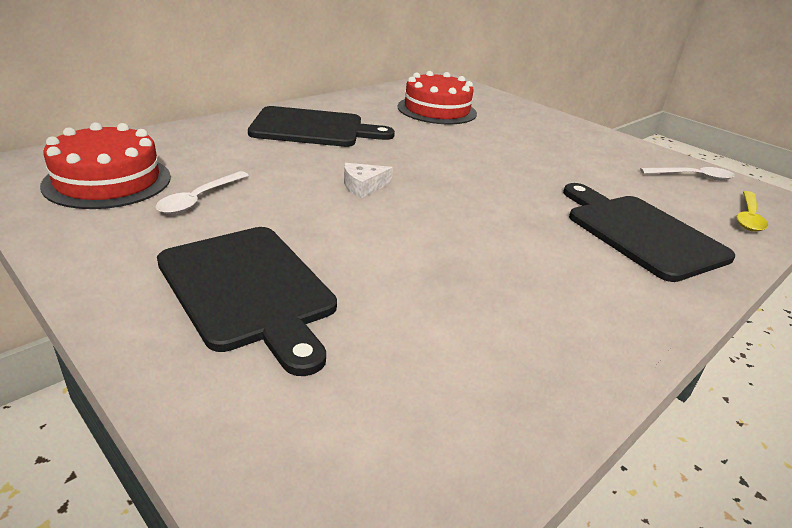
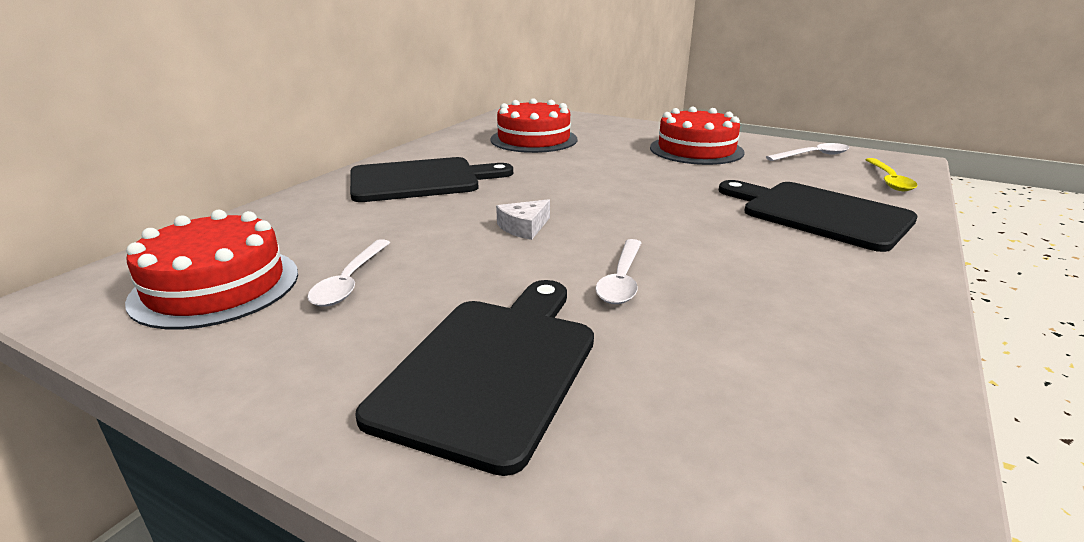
camera: 15 degrees left, 5 degrees down
black cutting board [157,227,337,376] -> black cutting board turned 105 degrees counterclockwise [355,280,594,476]
none -> white spoon [595,239,642,304]
none -> red cake [650,107,744,165]

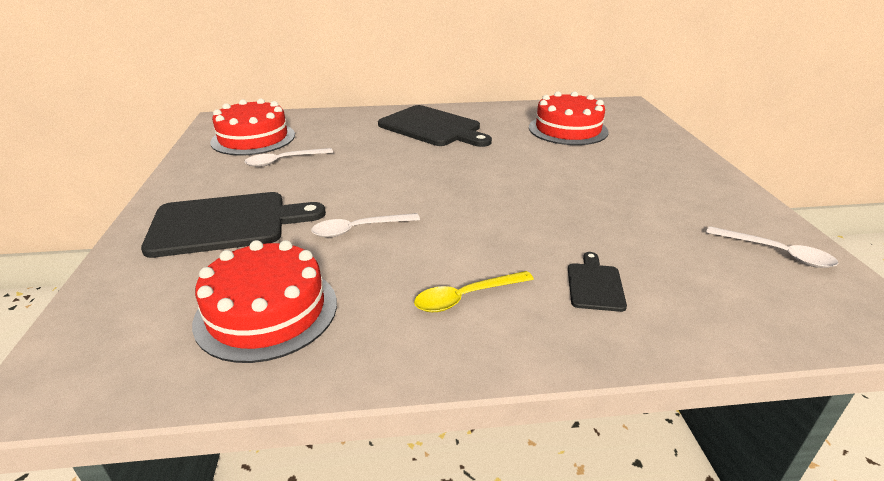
camera: 55 degrees right, 5 degrees up
white cheese [496,199,550,240] -> none
red cake [650,107,744,165] -> red cake moved to [192,240,337,363]
black cutting board [719,180,918,252] -> black cutting board [568,252,627,312], size x0.46
yellow spoon [866,158,917,191] -> yellow spoon moved to [414,271,534,312]

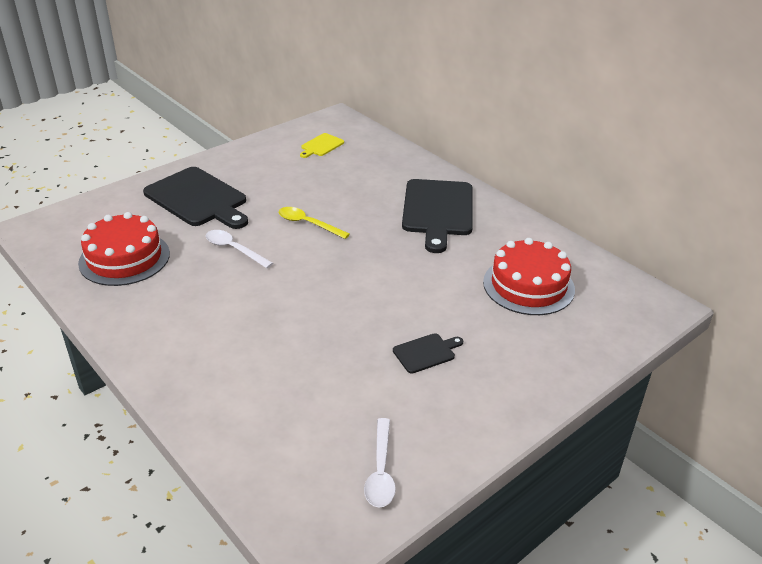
camera: 55 degrees right, 5 degrees up
red cake [210,98,295,155] -> yellow cutting board [300,133,344,158]
white spoon [245,148,333,167] -> none
yellow spoon [414,271,534,312] -> yellow spoon moved to [279,207,350,239]
black cutting board [568,252,627,312] -> black cutting board moved to [393,333,463,374]

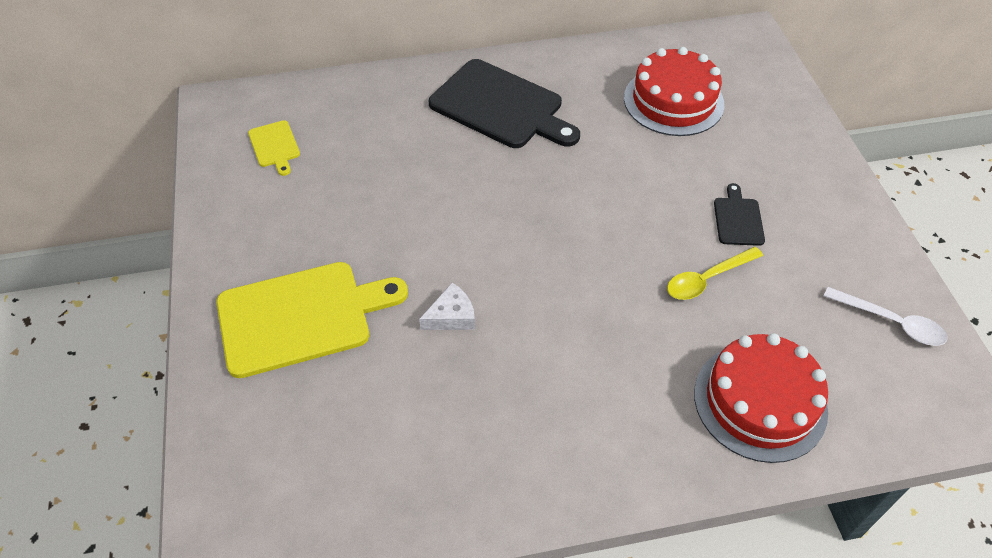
camera: 60 degrees left, 15 degrees up
red cake [78,212,170,286] -> red cake moved to [694,333,828,463]
black cutting board [143,167,248,229] -> yellow cutting board [216,262,408,378]
white spoon [206,230,273,268] -> white cheese [419,283,475,330]
yellow spoon [279,207,350,239] -> yellow spoon moved to [667,247,763,300]

